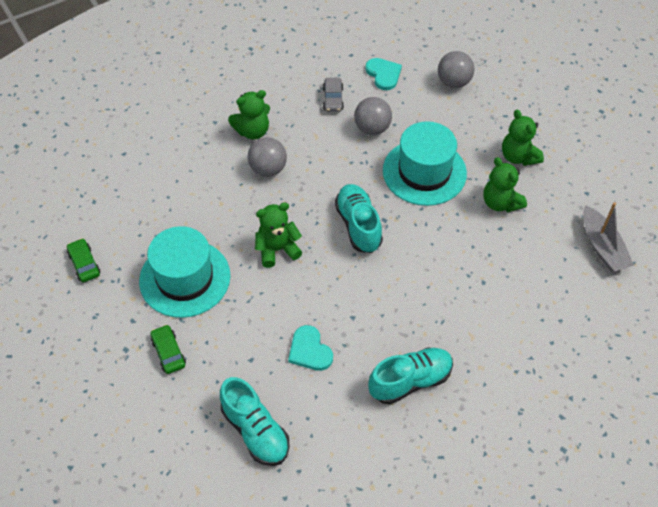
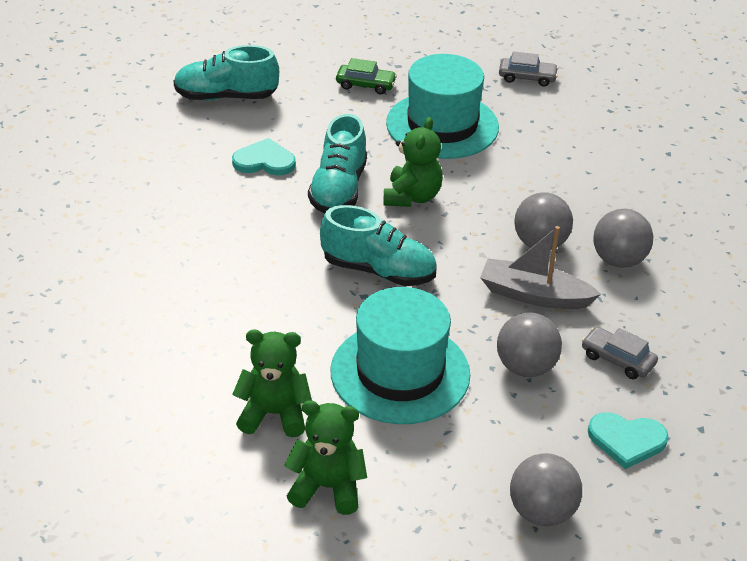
camera: 125 degrees right, 15 degrees down
green car [67,238,100,282] -> grey car [499,52,558,87]
green teddy bear [228,90,270,139] -> grey ball [593,209,653,268]
turquoise shoe [368,348,453,405] -> turquoise shoe moved to [308,114,367,213]
grey boat [583,202,634,272] -> grey boat moved to [480,226,601,309]

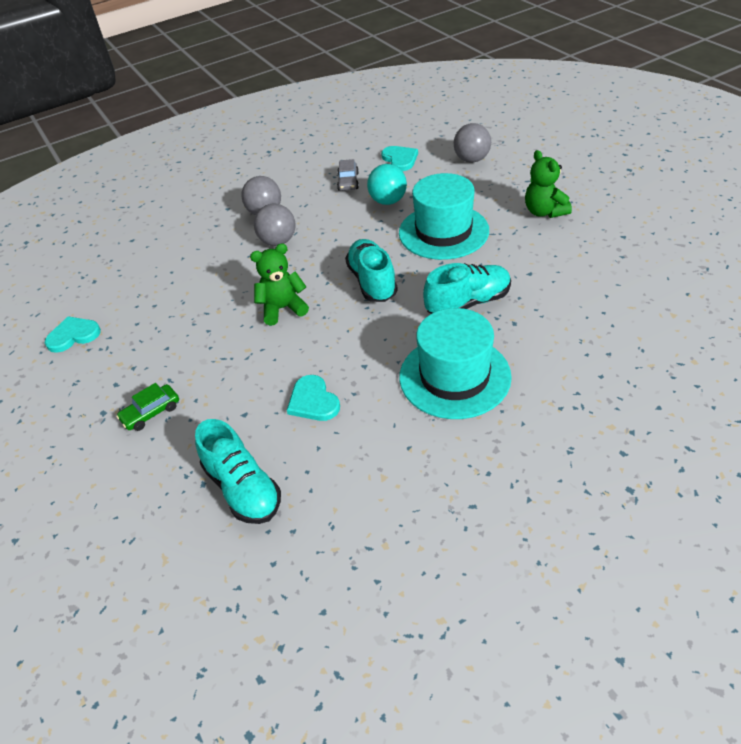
camera: 120 degrees left, 5 degrees up
green teddy bear [232,330,312,437] -> none
turquoise shoe [308,114,367,213] -> turquoise shoe moved to [423,263,511,314]
green car [336,58,397,94] -> green car turned 105 degrees counterclockwise [116,383,179,431]
turquoise hat [386,54,499,159] -> turquoise hat moved to [399,308,512,419]
grey boat [480,226,601,309] -> none
grey ball [497,313,562,377] -> turquoise ball [367,164,407,205]
grey car [499,52,558,87] -> turquoise heart [45,316,101,353]

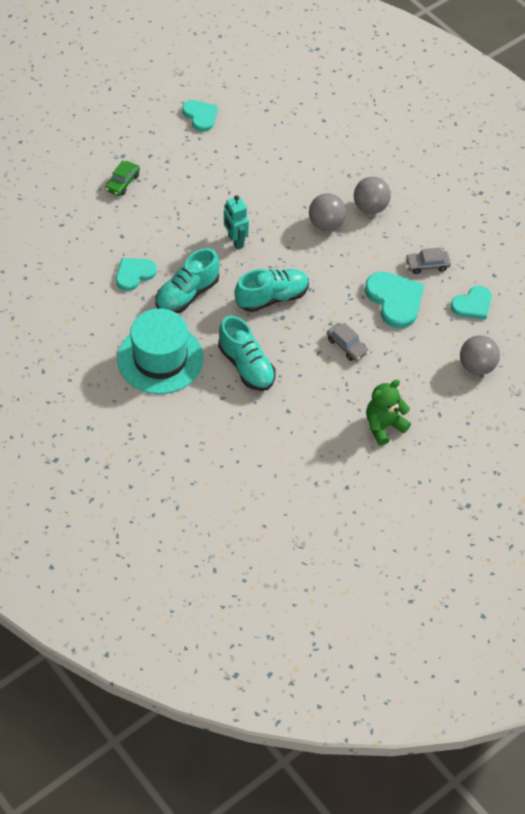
camera: 75 degrees right, 10 degrees up
green car [116,383,179,431] -> green car turned 105 degrees counterclockwise [105,160,140,196]
turquoise shoe [195,419,281,524] -> turquoise shoe moved to [155,248,220,313]
green teddy bear [250,243,309,326] -> turquoise robot [224,195,249,250]
turquoise ball [367,164,407,205] -> turquoise heart [365,272,424,328]
turquoise hat [399,173,489,260] -> grey car [327,323,369,361]

